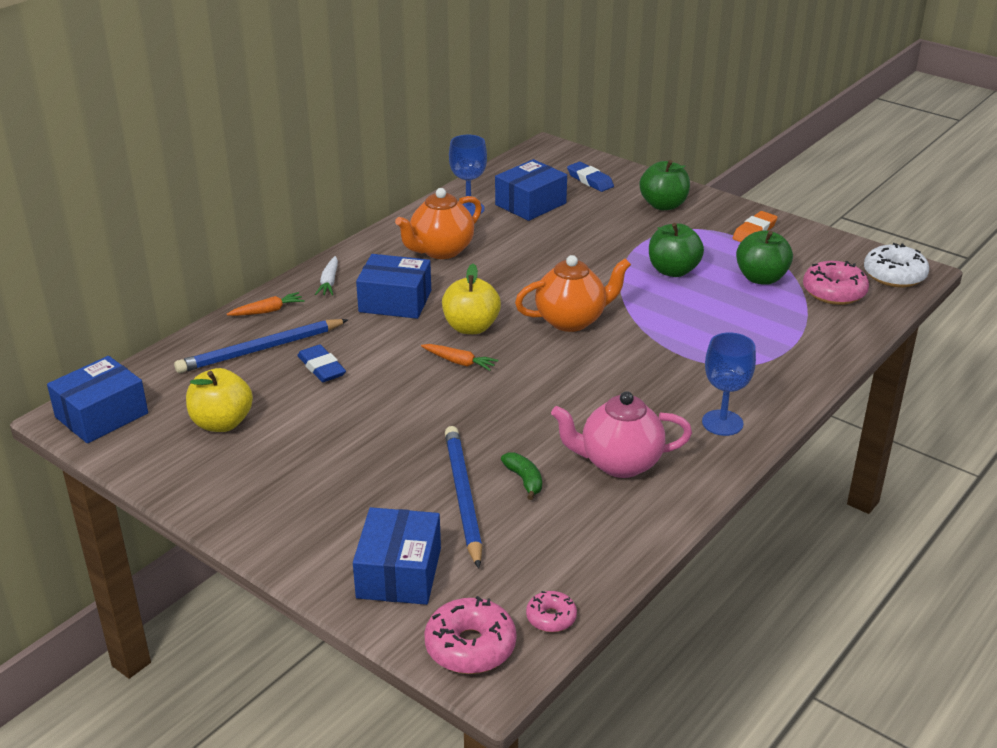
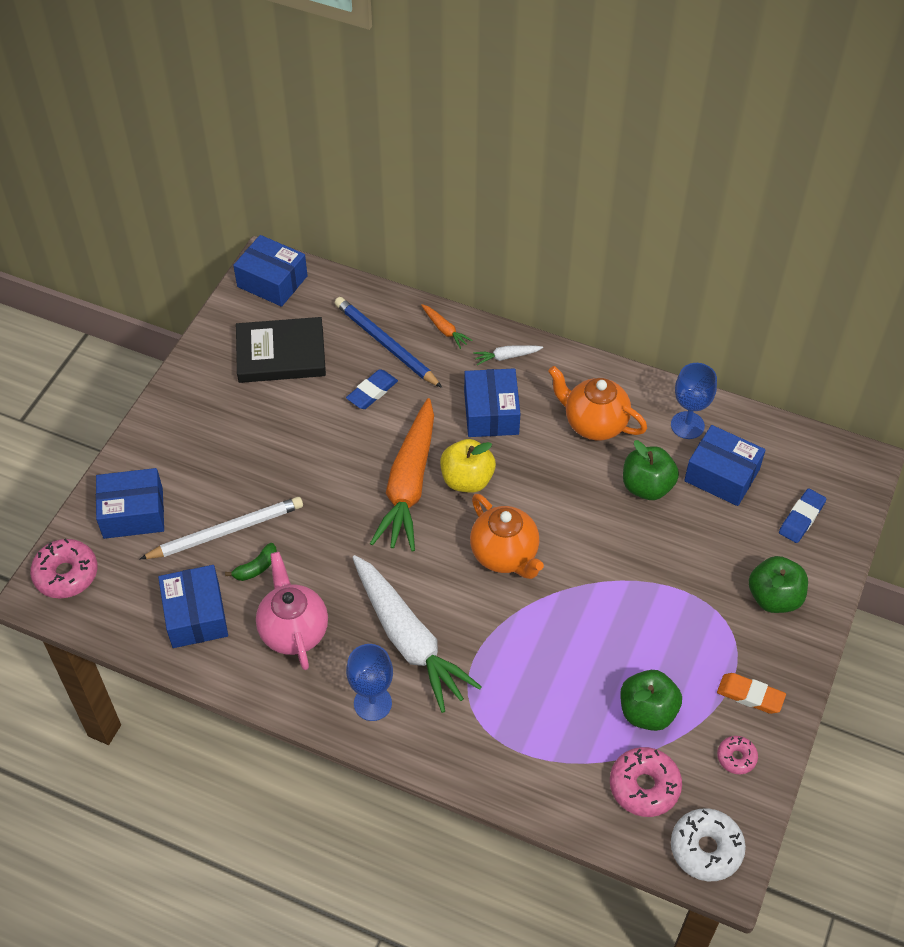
camera: 75 degrees right, 20 degrees up
yellow apple [186,368,253,432] -> black book [236,317,326,383]
orange carrot [421,344,498,371] -> orange carrot [370,398,434,552], size x2.46
blue pencil [445,426,482,568] -> white pencil [140,497,303,559]
pink donut [526,591,577,632] -> pink donut moved to [717,736,758,774]
green apple [649,223,704,277] -> green apple moved to [623,440,679,500]
none -> blue box [158,565,228,648]
none -> white carrot [352,555,482,713]

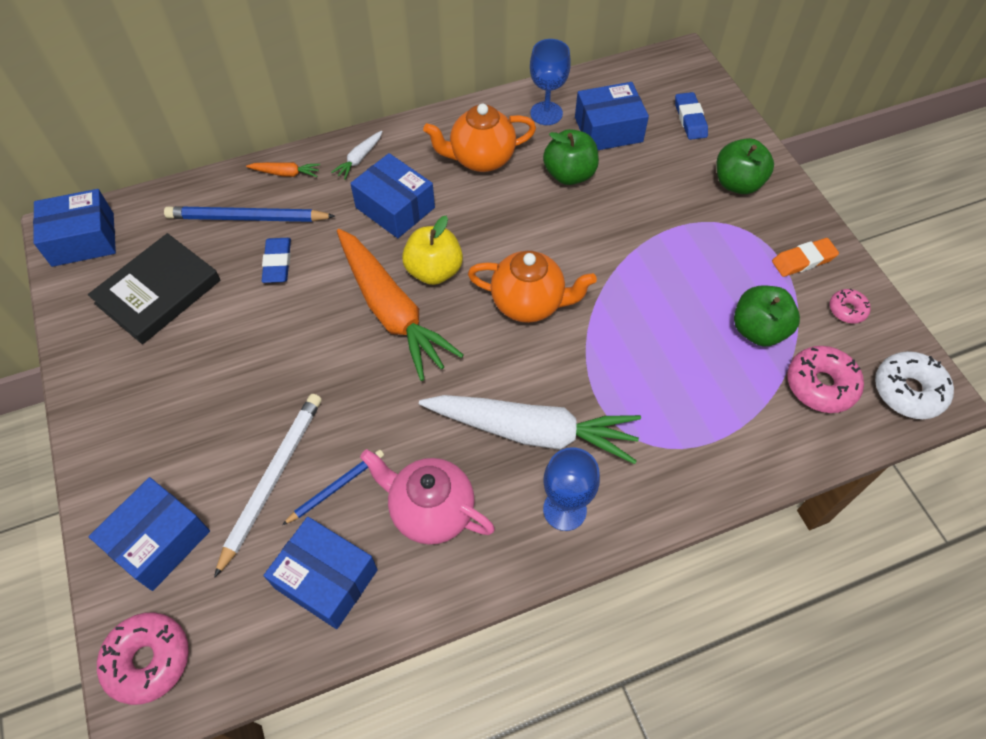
camera: 45 degrees left, 5 degrees up
green banana [225,543,277,581] -> blue pencil [282,450,384,525]

